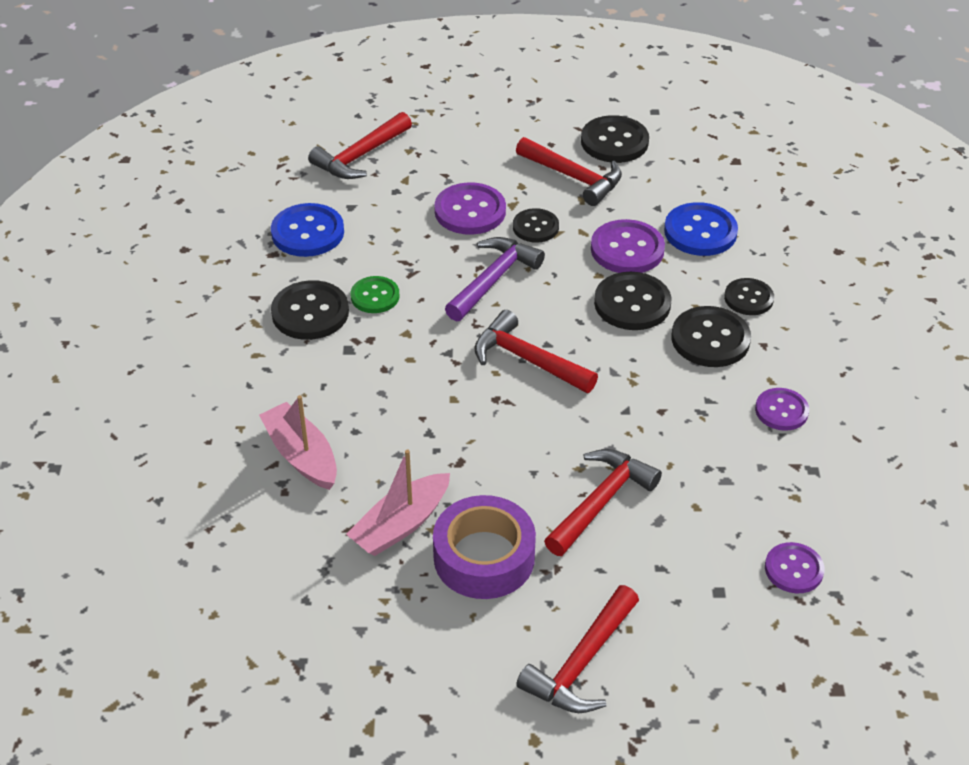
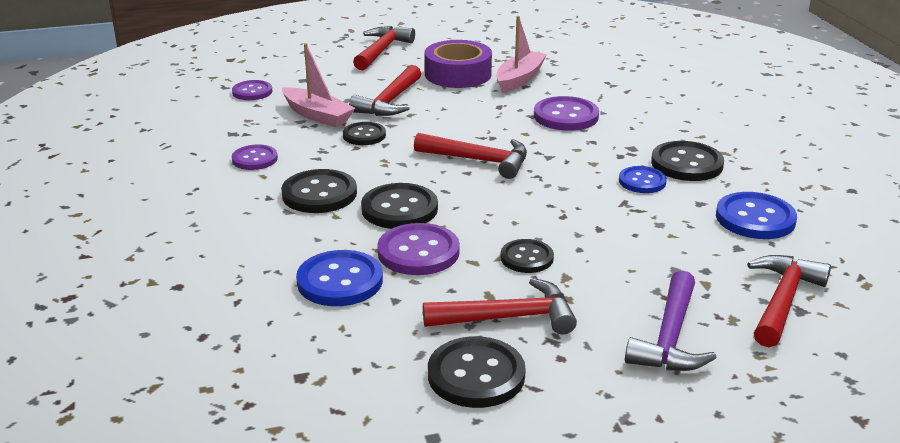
camera: 165 degrees right, 15 degrees down
pink boat [259,395,337,490] -> pink boat moved to [282,43,355,127]
green button [351,276,400,313] -> blue button [619,166,667,193]
purple button [434,182,506,235] -> purple button moved to [534,96,599,131]
purple hammer [445,237,545,322] -> purple hammer moved to [625,270,717,371]
red hammer [516,137,622,206] -> red hammer turned 150 degrees clockwise [423,278,577,334]
black button [724,278,774,315] -> black button moved to [343,122,386,145]

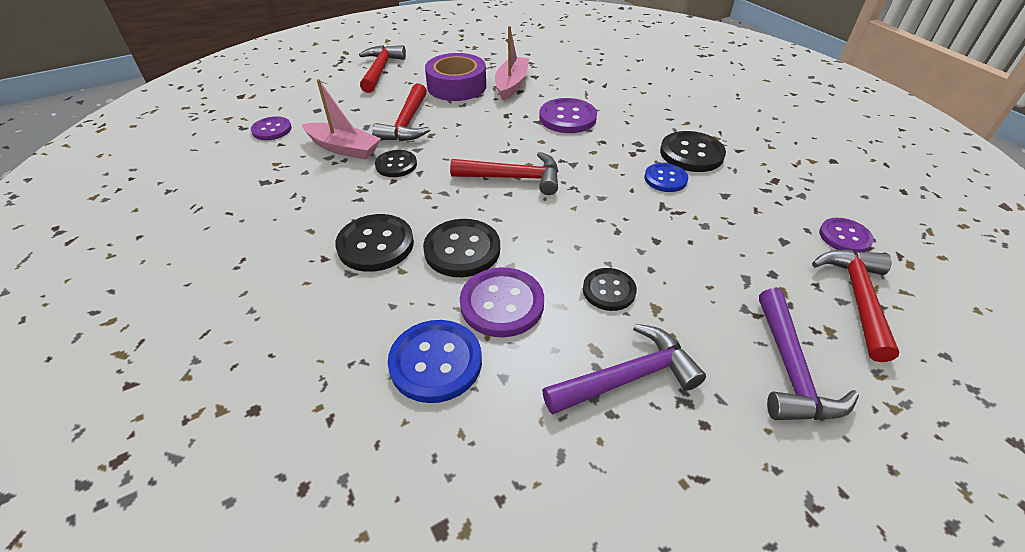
camera: 15 degrees left, 15 degrees up
purple button [232,144,278,170] -> purple button moved to [819,218,874,253]
red hammer [423,278,577,334] -> purple hammer [542,324,706,415]
black button [428,336,526,408] -> none
blue button [716,192,797,239] -> none

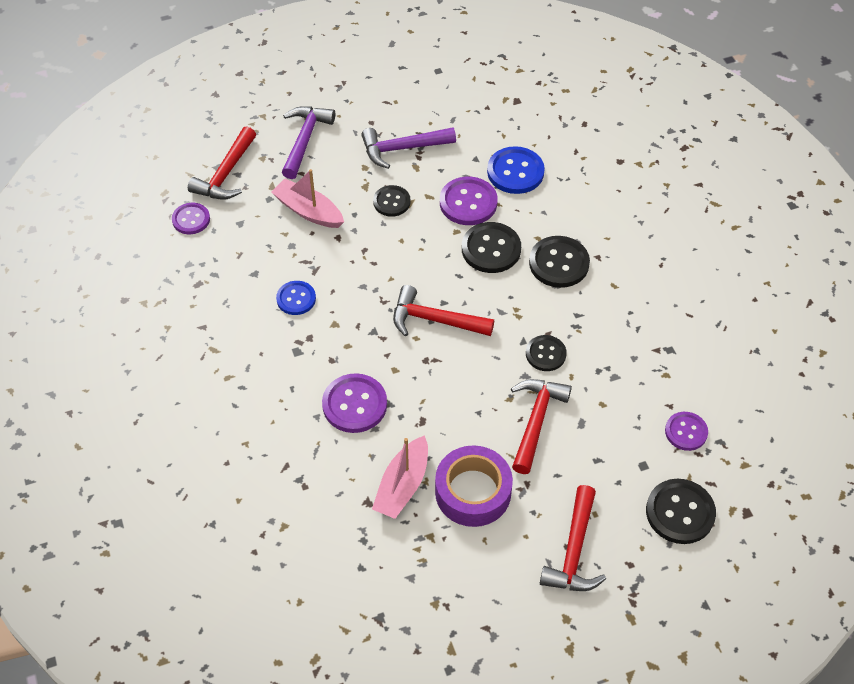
camera: 170 degrees left, 10 degrees up
pink boat [302,79,381,160] -> pink boat moved to [271,169,344,228]
black button [660,131,726,172] -> black button moved to [646,479,716,544]

